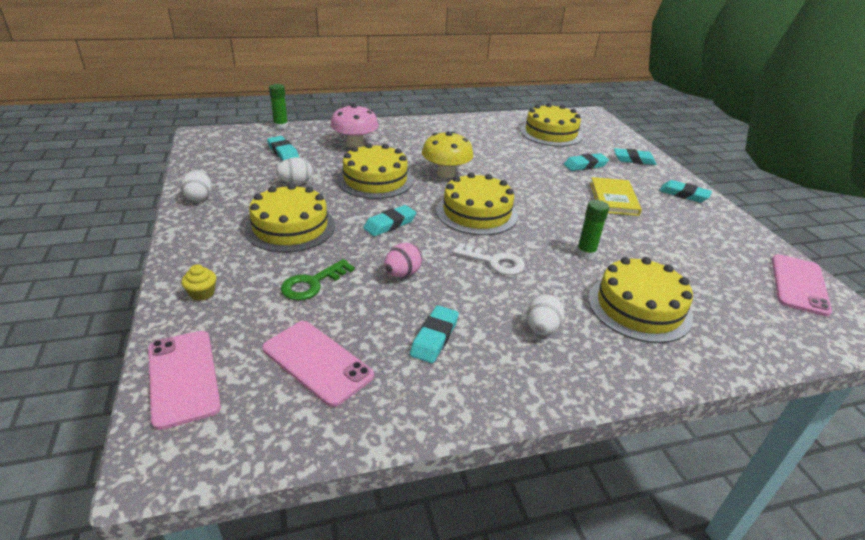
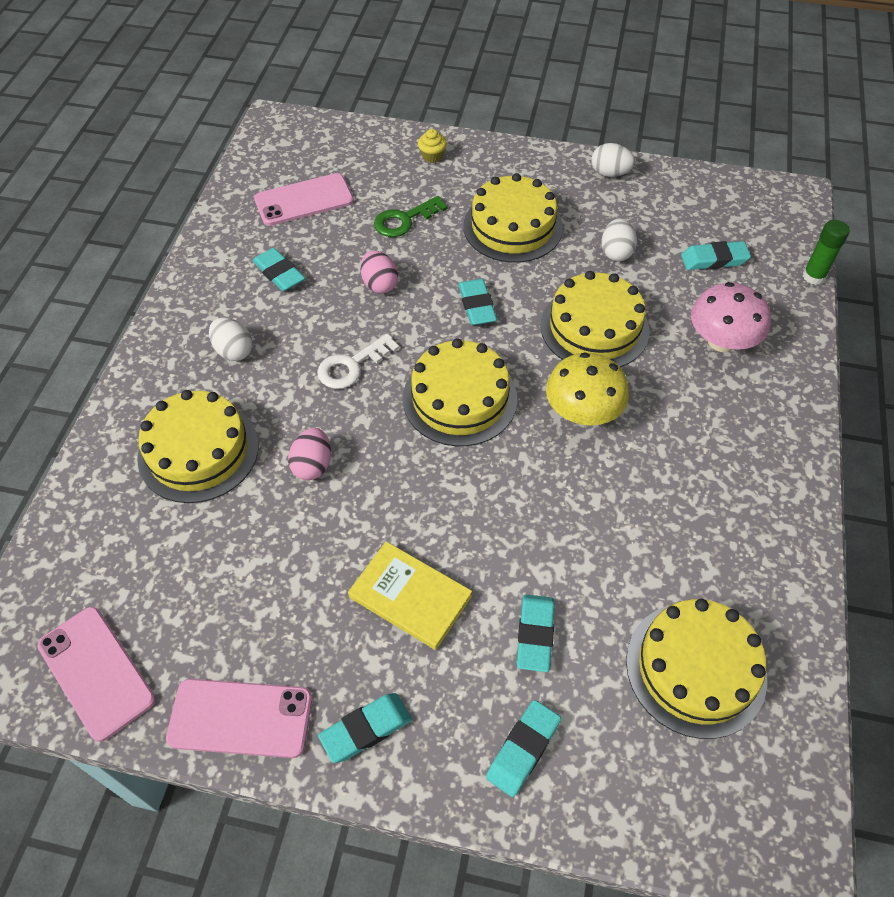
camera: 120 degrees right, 20 degrees up
pink phone [148,331,221,430] -> pink phone moved to [166,679,312,758]
green key [281,259,355,301] -> green key turned 105 degrees counterclockwise [374,196,448,237]
green glue stick [576,200,609,259] -> pink egg [288,428,331,480]

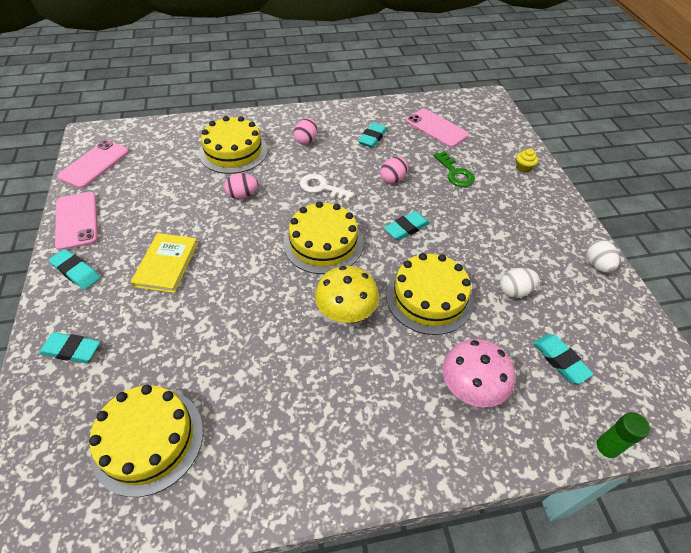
camera: 65 degrees right, 5 degrees down
white egg [209,318,253,361] -> pink egg [293,118,318,145]
green key [374,196,448,237] -> green key turned 150 degrees counterclockwise [433,151,475,187]
yellow cake [463,173,563,263] -> none
turquoise eraser [517,594,555,672] -> none

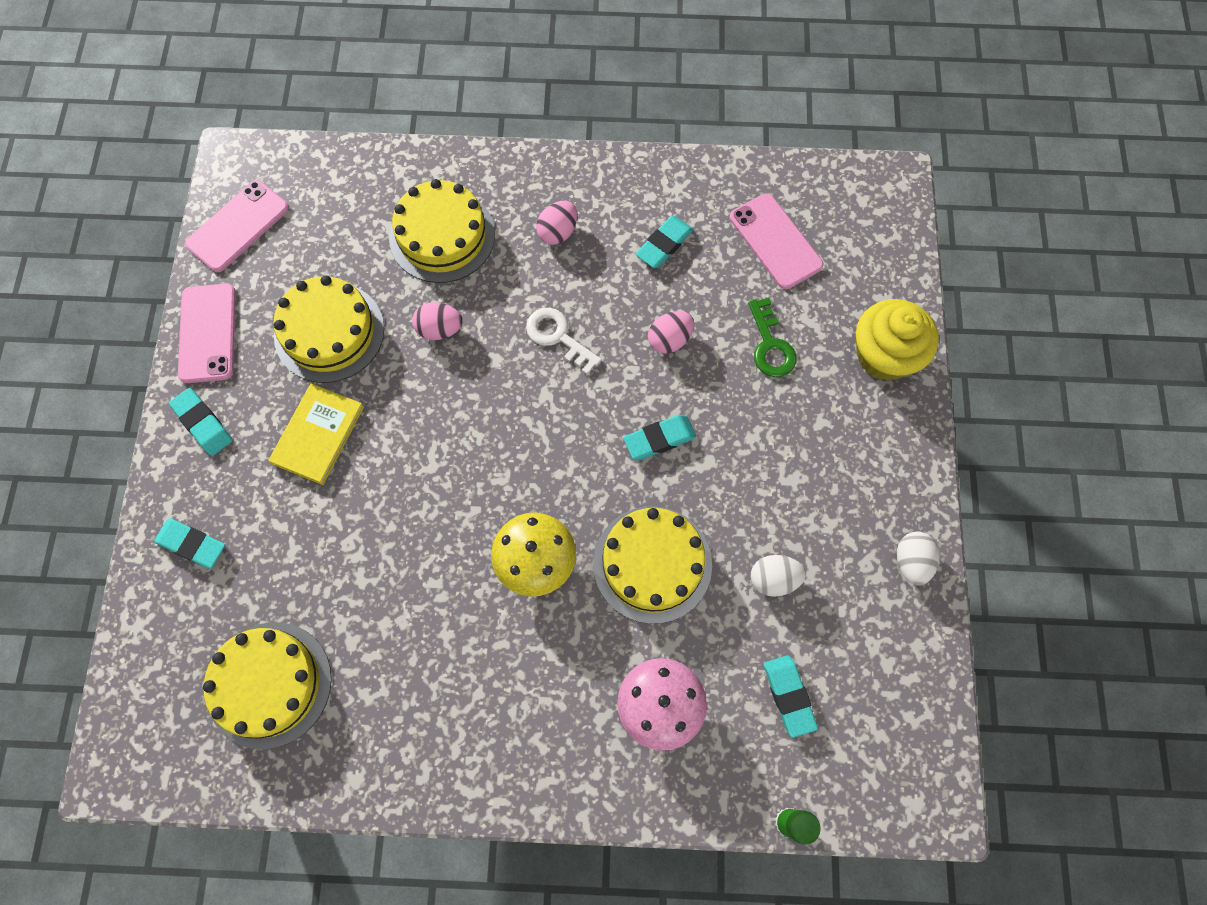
camera: 15 degrees right, 20 degrees up
yellow cake [283,201,363,274] -> yellow cake moved to [274,276,384,383]
yellow cupcake [516,149,538,173] -> yellow cupcake [856,299,939,381], size x2.32

